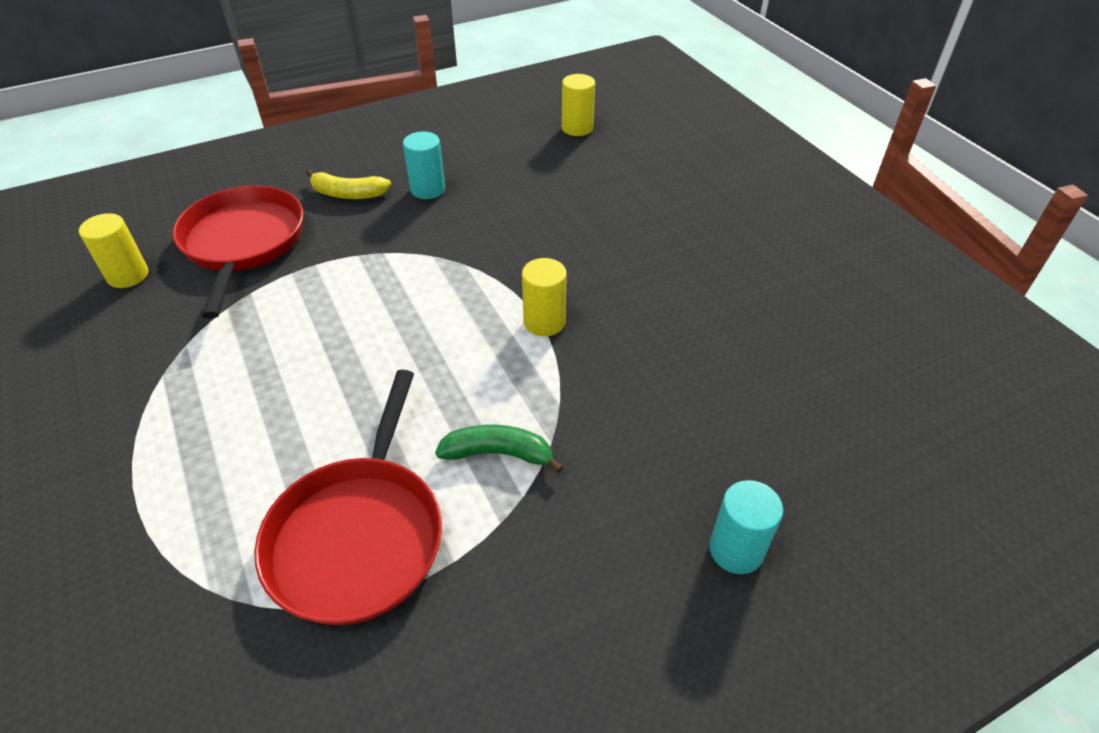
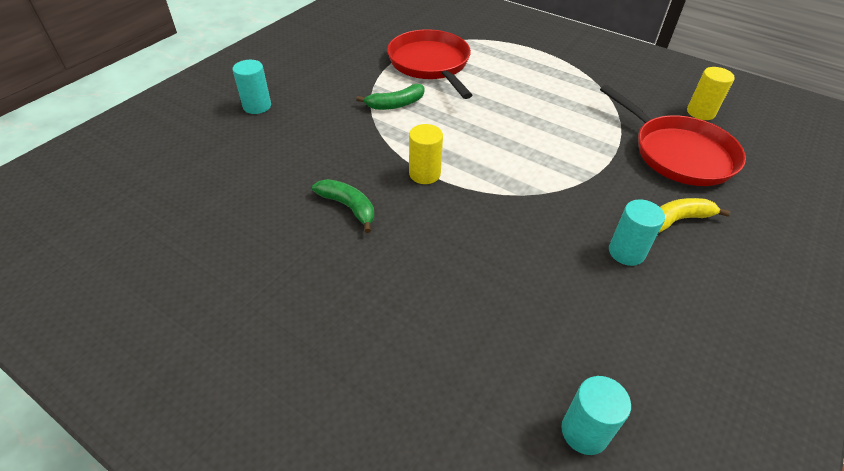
camera: 150 degrees right, 0 degrees up
yellow cylinder [562,74,595,136] -> turquoise cylinder [561,376,631,455]
none -> green banana [312,179,374,233]

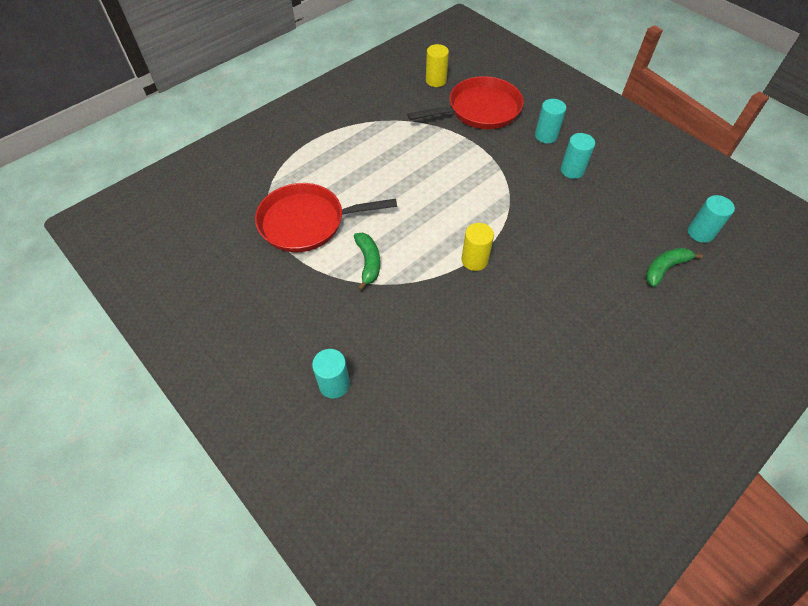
camera: 75 degrees left, 10 degrees up
green banana [312,179,374,233] -> green banana moved to [645,248,703,287]
yellow banana [659,198,730,233] -> turquoise cylinder [535,99,566,143]

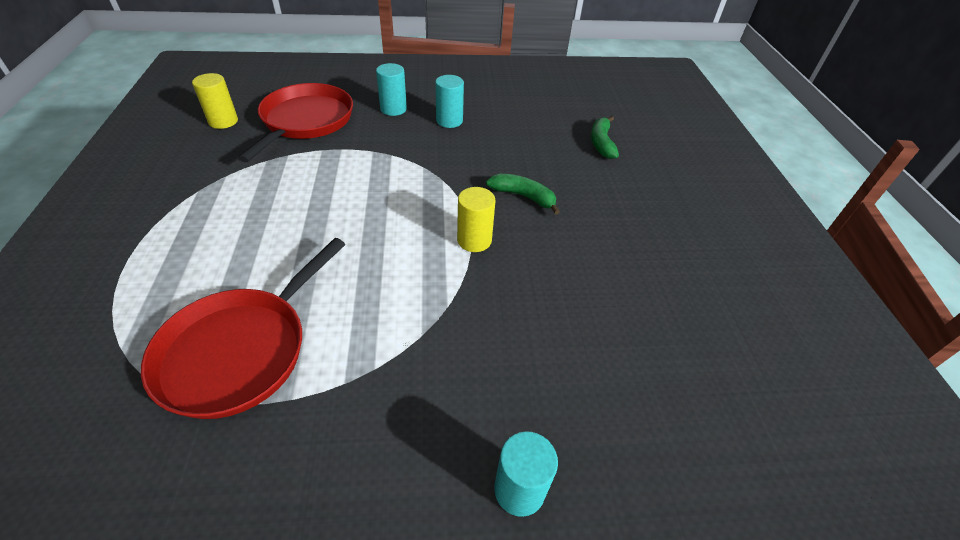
camera: 55 degrees left, 10 degrees down
green banana [354,233,380,290] -> green banana moved to [486,174,560,215]
turquoise cylinder [688,195,735,243] -> none

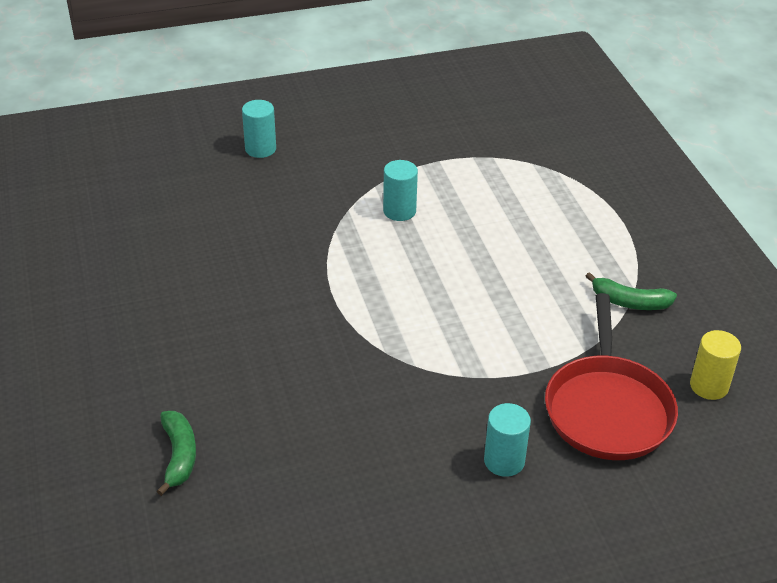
camera: 170 degrees right, 5 degrees down
red pan [141,238,345,419] -> none
turquoise cylinder [435,75,464,128] -> turquoise cylinder moved to [383,160,418,221]
yellow cylinder [457,187,495,252] -> none
green banana [486,174,560,215] -> green banana moved to [586,272,677,310]

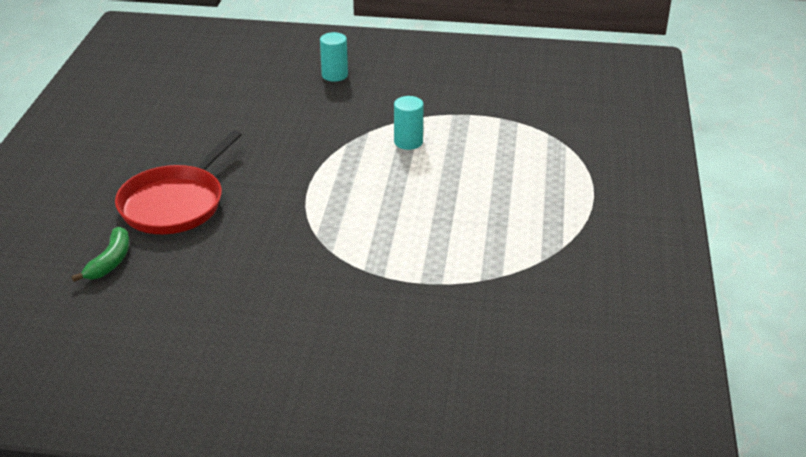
camera: 25 degrees right, 5 degrees down
turquoise cylinder [484,403,531,477] -> none
red pan [545,293,678,460] -> red pan moved to [115,130,242,234]
green banana [586,272,677,310] -> none
yellow cylinder [690,330,741,400] -> none

